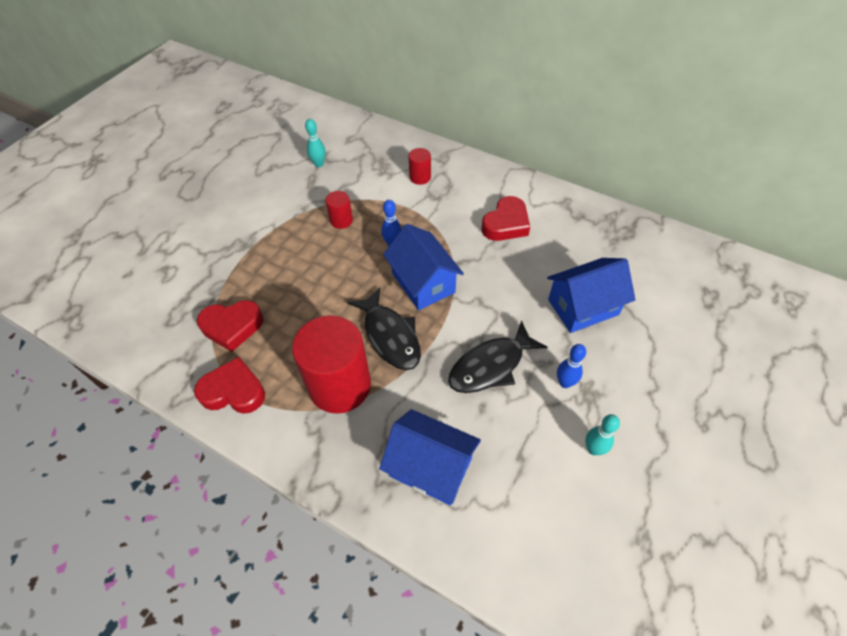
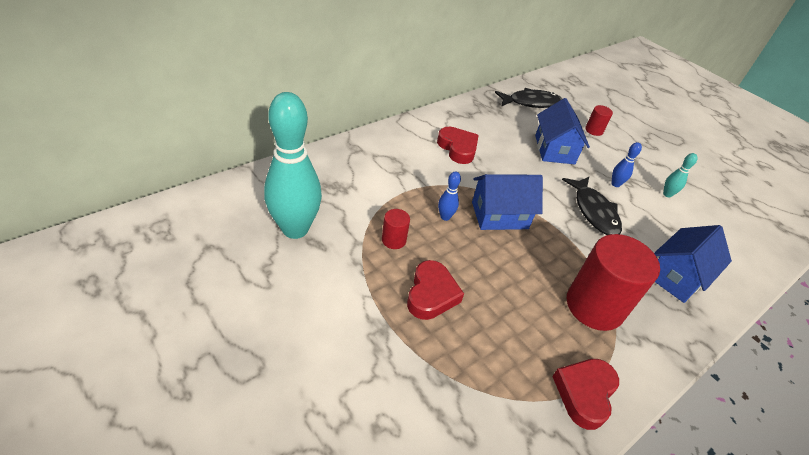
camera: 75 degrees left, 10 degrees down
red heart [197,300,263,352] -> red heart moved to [407,260,464,320]
turquoise bowling pin [305,119,326,167] -> turquoise bowling pin [264,92,322,239], size x2.47
black fish [347,287,421,370] -> black fish moved to [495,88,562,108]
red cylinder [409,148,431,185] -> red cylinder moved to [585,105,613,136]

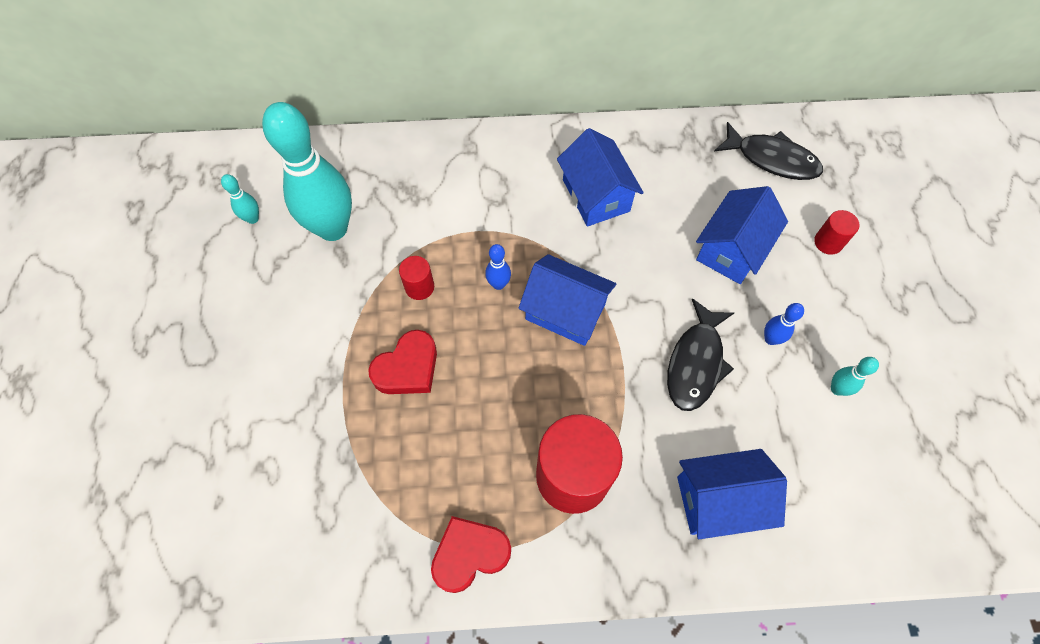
camera: 40 degrees right, 20 degrees up
red heart [437,127,479,164] -> blue house [557,128,644,227]
none -> turquoise bowling pin [221,174,259,224]

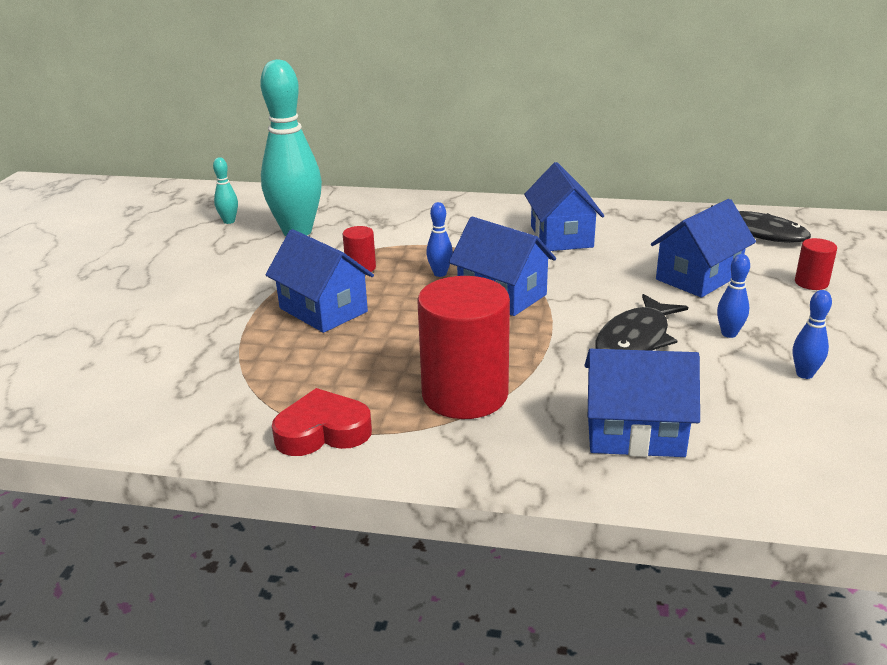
camera: 15 degrees right, 35 degrees down
red heart [368,330,437,394] -> blue house [265,229,374,333]
turquoise bowling pin [831,357,879,396] -> blue bowling pin [793,290,832,379]

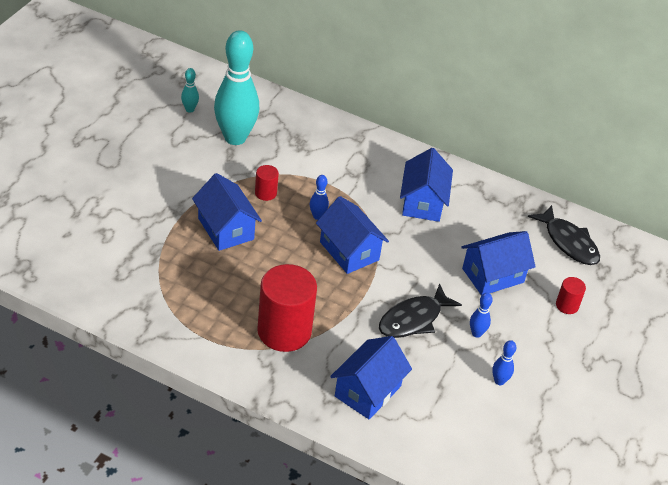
camera: 10 degrees right, 15 degrees up
red heart [272,388,372,456] -> none
blue house [584,349,700,457] -> blue house turned 75 degrees counterclockwise [330,336,412,419]

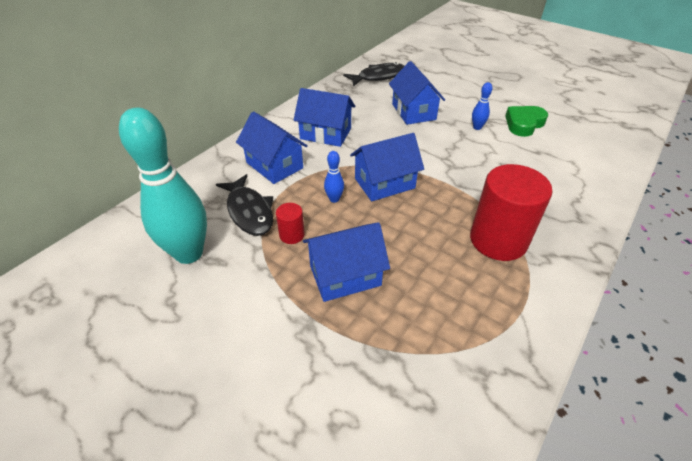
camera: 75 degrees left, 0 degrees up
turquoise bowling pin [181,68,199,113] -> none
blue house [330,336,412,419] -> blue house moved to [236,111,308,184]
black fish [379,283,462,338] -> black fish moved to [216,174,273,236]
blue bowling pin [492,340,516,385] -> green heart [505,106,548,137]
red cylinder [556,277,586,314] -> none

